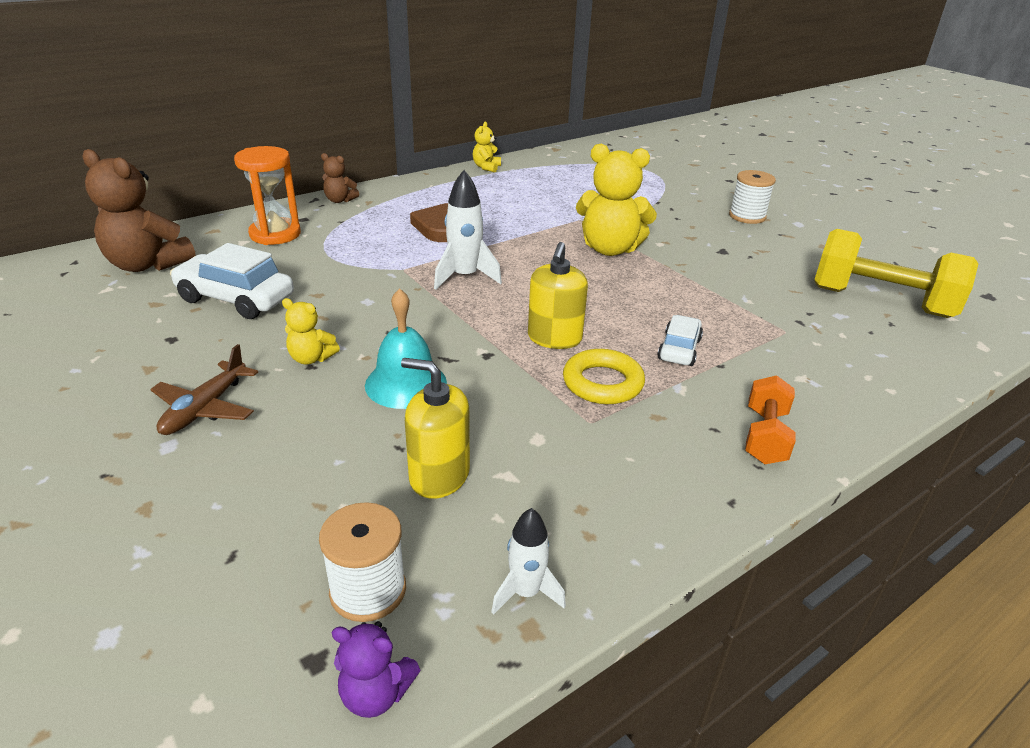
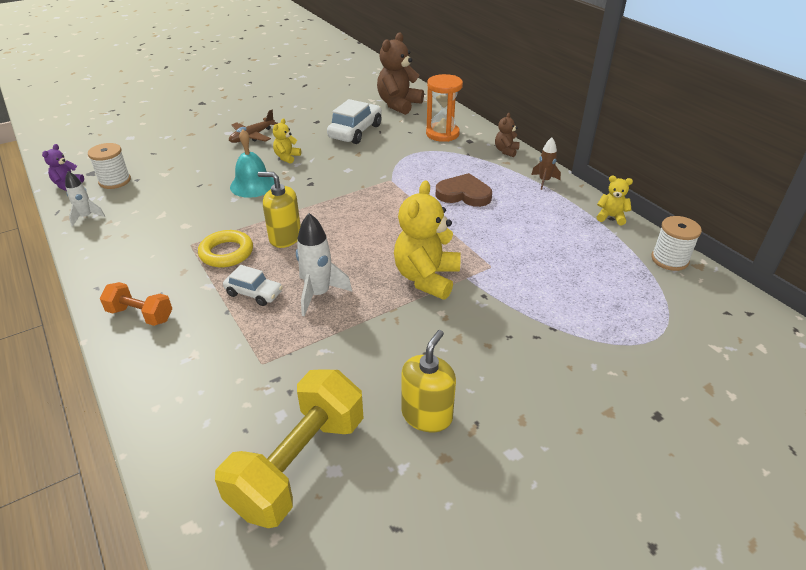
camera: 95 degrees right, 5 degrees up
brown plane [150,344,258,435] -> brown plane turned 75 degrees counterclockwise [229,110,278,143]
yellow soap dispenser [401,358,470,499] -> yellow soap dispenser moved to [402,330,456,432]
white rocket [434,170,502,290] -> white rocket moved to [296,213,352,316]
white spool [729,170,776,224] -> white spool moved to [651,216,702,271]
none -> brown rocket [531,137,561,190]

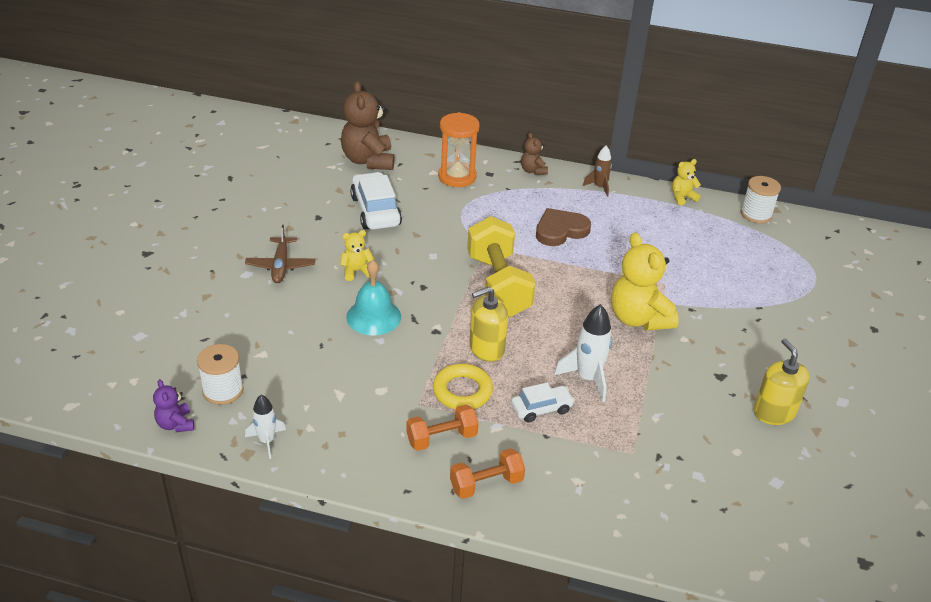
camera: 45 degrees left, 0 degrees up
yellow dumbbell [215,370,363,528] -> yellow dumbbell moved to [467,216,535,317]
yellow teddy bear [273,118,301,164] -> yellow teddy bear turned 90 degrees clockwise [340,230,374,281]
none -> orange dumbbell [406,405,479,451]

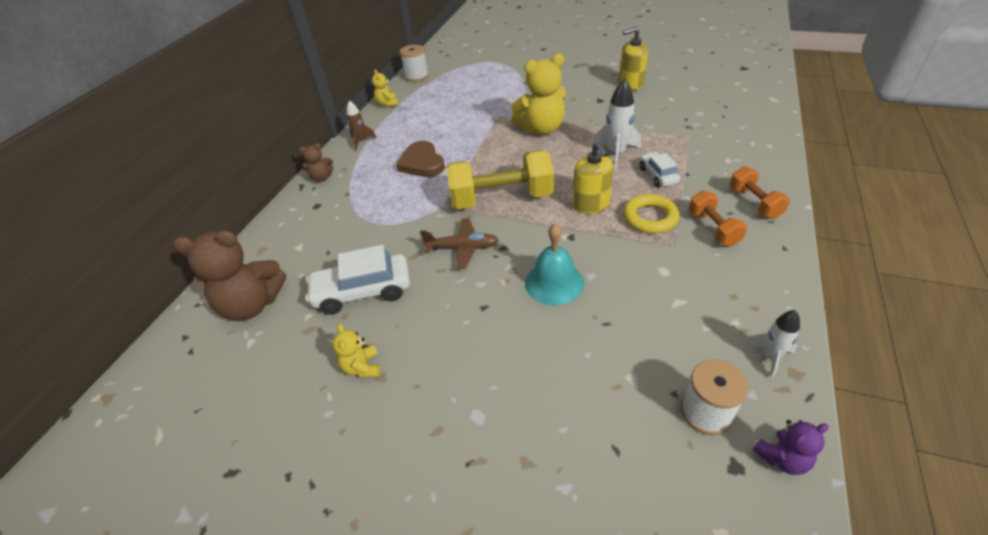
camera: 80 degrees left, 5 degrees up
brown plane [245,225,316,283] -> brown plane moved to [420,218,499,269]
yellow teddy bear [340,230,374,281] -> yellow teddy bear moved to [332,323,380,378]
orange hourglass [438,112,480,187] -> none

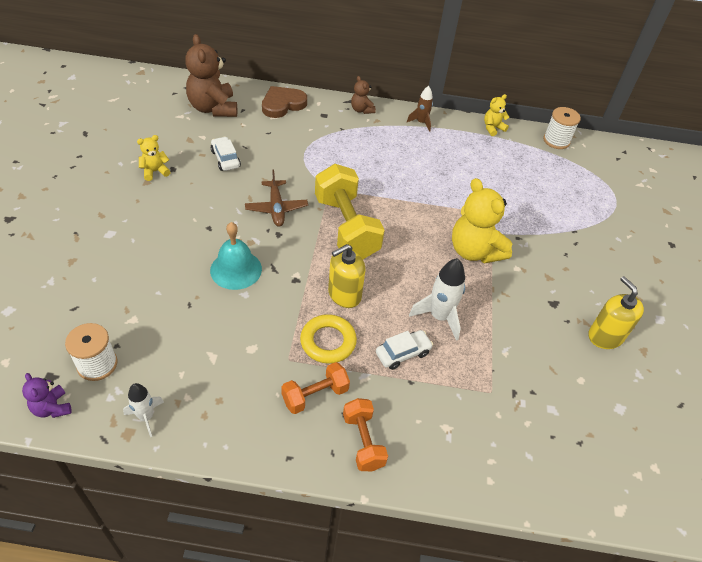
camera: 70 degrees right, 5 degrees up
white car [305,245,410,315] -> white car [211,137,241,171], size x0.59
brown heart [396,141,445,177] -> brown heart moved to [262,86,307,118]
orange dumbbell [729,166,790,219] -> orange dumbbell turned 75 degrees counterclockwise [343,398,388,471]

